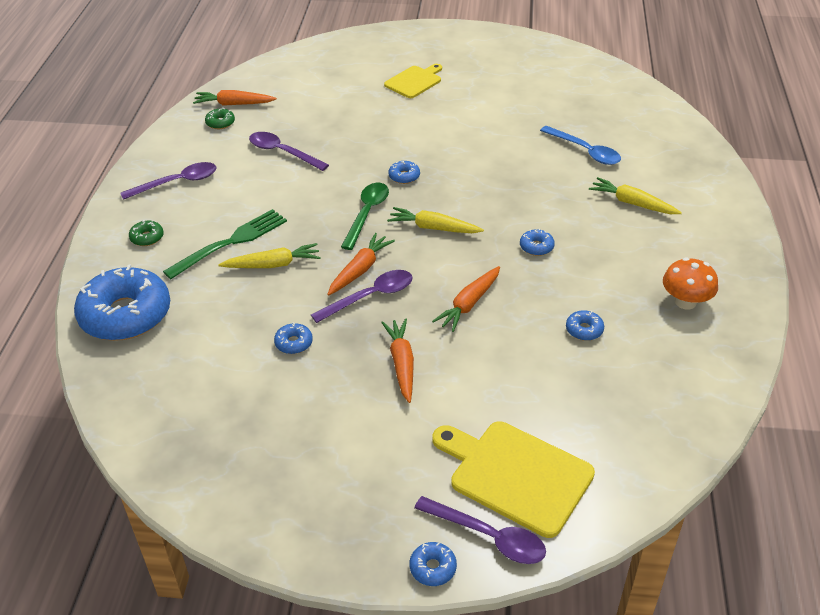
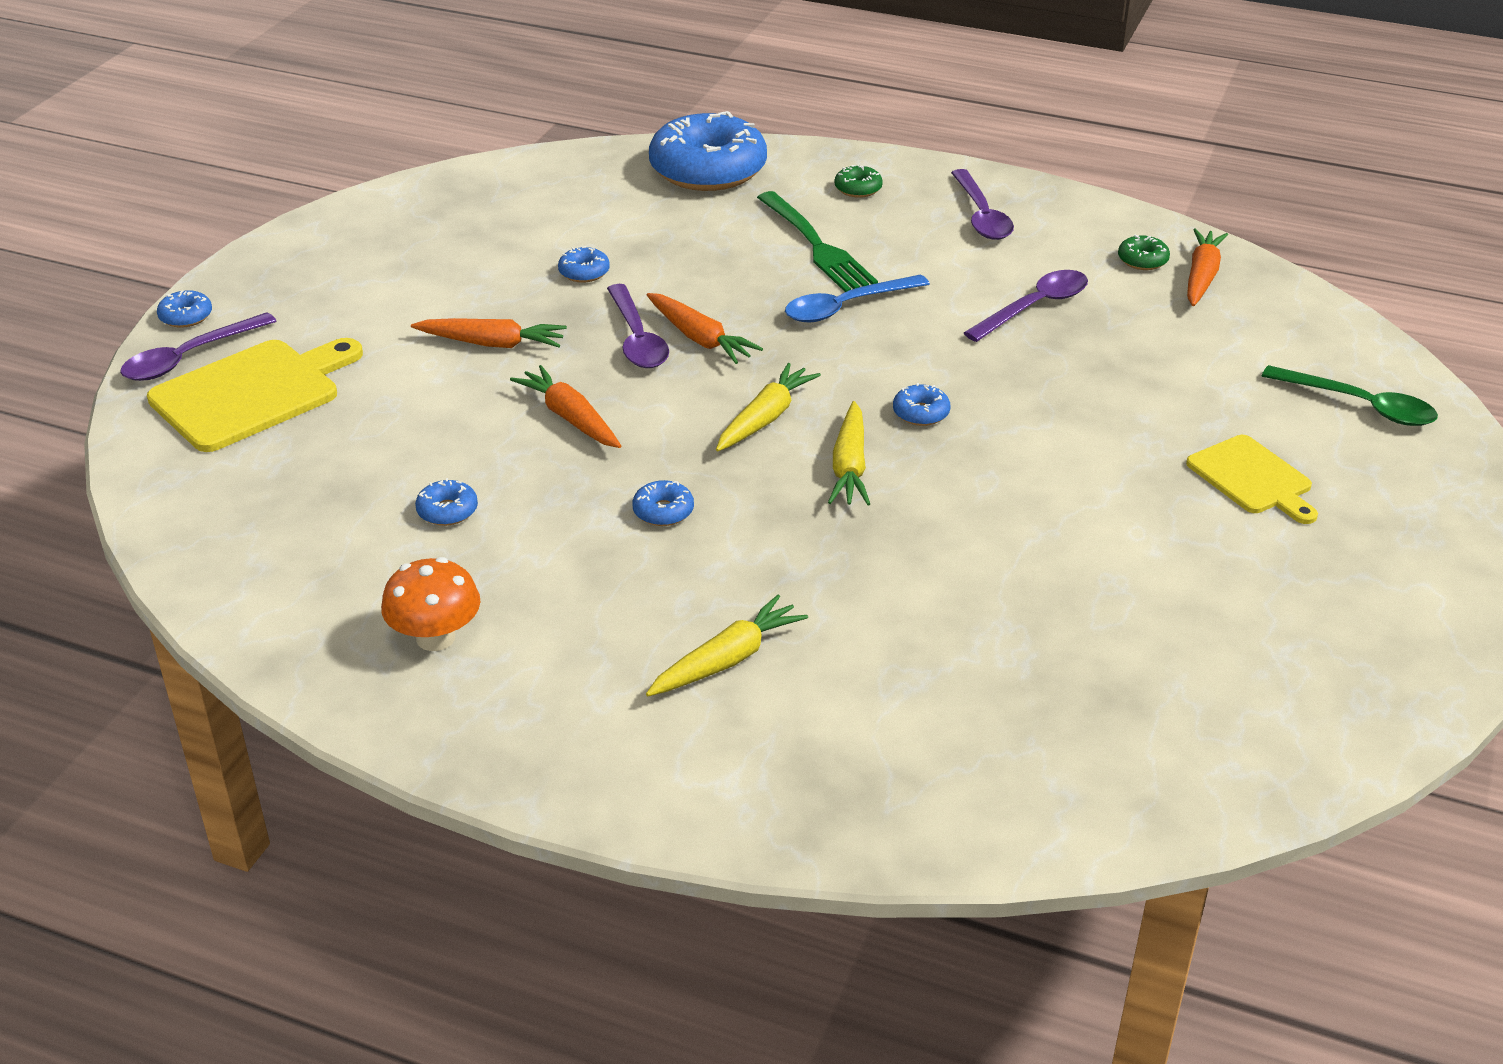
camera: 105 degrees right, 5 degrees down
yellow carrot [218,243,321,268] -> yellow carrot moved to [828,401,870,505]
green spoon [341,183,389,250] -> green spoon moved to [1262,365,1438,426]
blue spoon [540,126,621,165] -> blue spoon moved to [785,275,930,323]

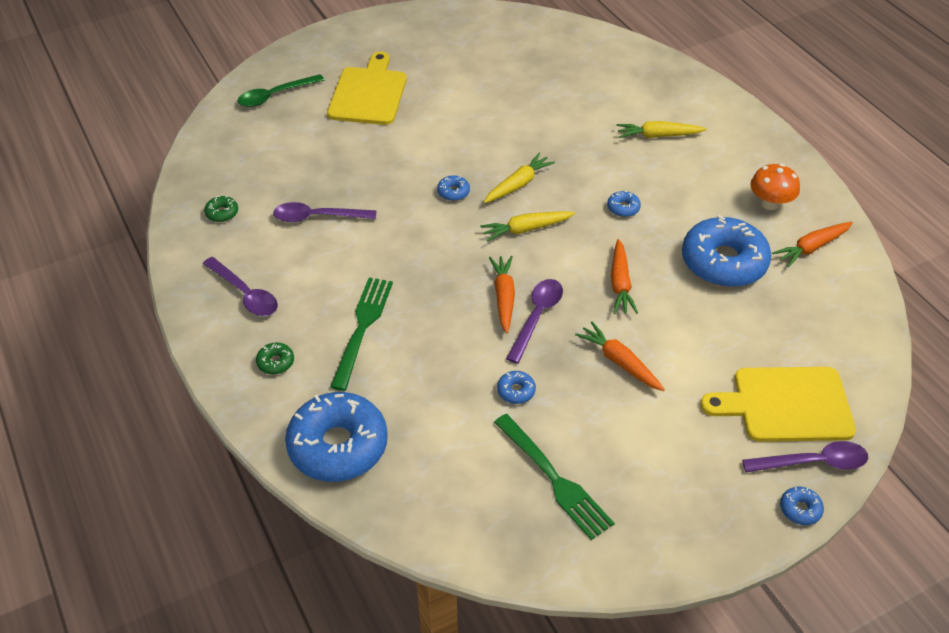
camera: 140 degrees left, 10 degrees up
blue donut [415,478,478,526] -> blue donut [682,215,771,287], size x2.50
blue spoon [785,275,930,323] -> none
purple spoon [951,169,1014,240] -> purple spoon turned 105 degrees clockwise [203,257,278,316]
yellow cutting board [1186,435,1318,524] -> yellow cutting board [327,52,407,125], size x1.60
orange carrot [1187,228,1228,306] -> orange carrot moved to [772,222,853,267]
green spoon [1262,365,1438,426] -> green spoon turned 105 degrees counterclockwise [238,74,324,107]
none -> green fork [494,414,615,540]

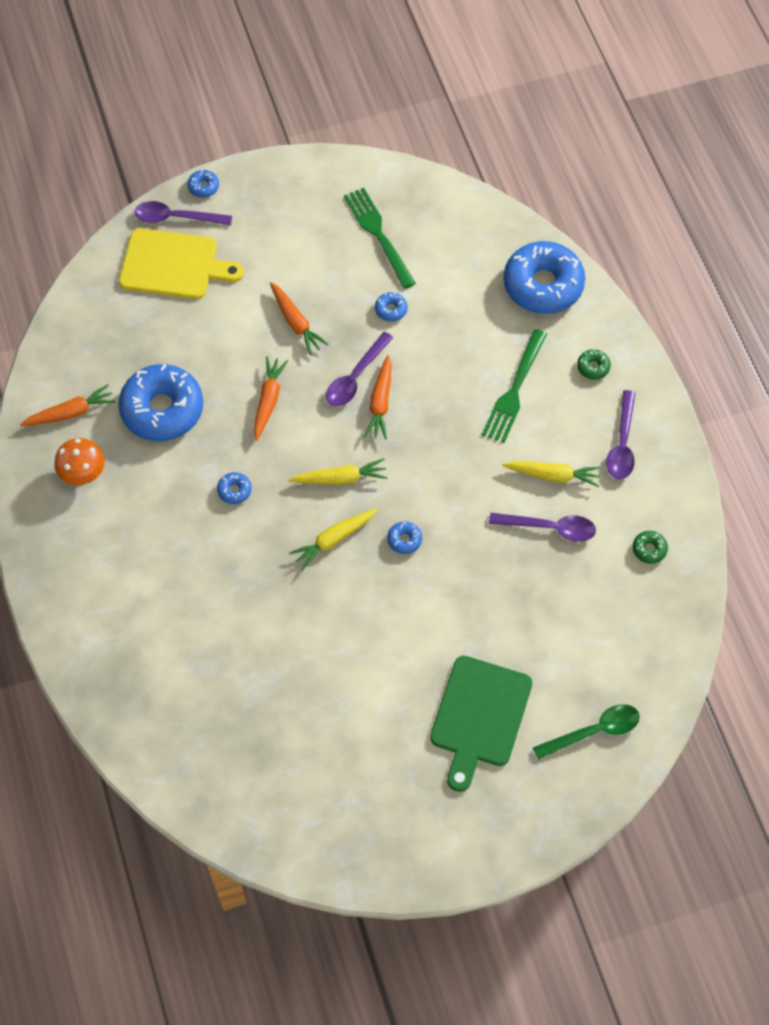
camera: 170 degrees left, 15 degrees up
purple spoon [203,257,278,316] -> purple spoon turned 135 degrees counterclockwise [606,390,635,479]
yellow cutting board [327,52,407,125] -> green cutting board [430,656,532,792]
yellow carrot [617,121,706,138] -> yellow carrot moved to [502,461,601,487]

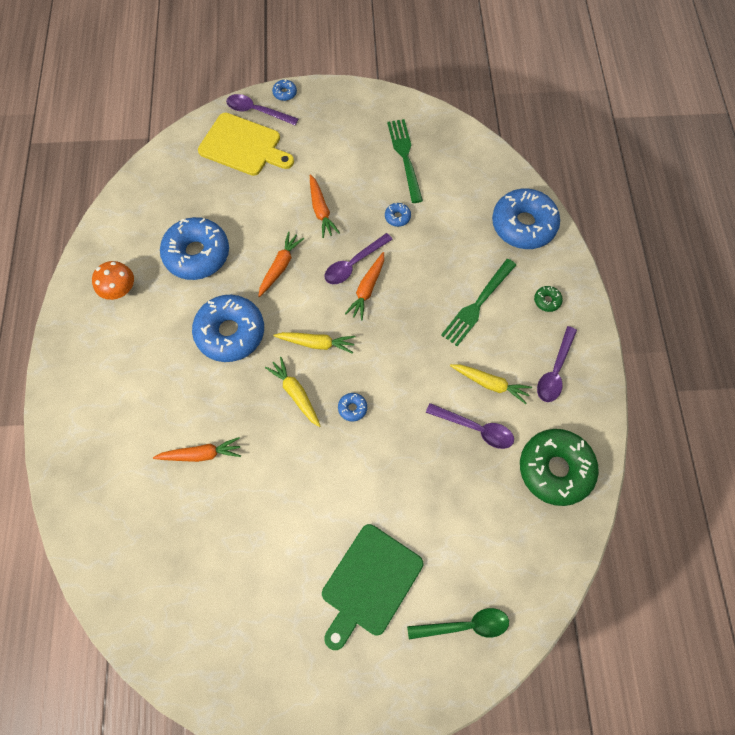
camera: 15 degrees right, 5 degrees up
orange carrot [20,384,115,426] -> orange carrot moved to [153,437,241,462]
blue donut [217,472,252,504] -> blue donut [192,295,264,362], size x2.50
yellow carrot [289,508,378,570] -> yellow carrot turned 75 degrees clockwise [265,357,320,427]
green donut [633,531,668,564] -> green donut [520,429,599,506], size x2.50

